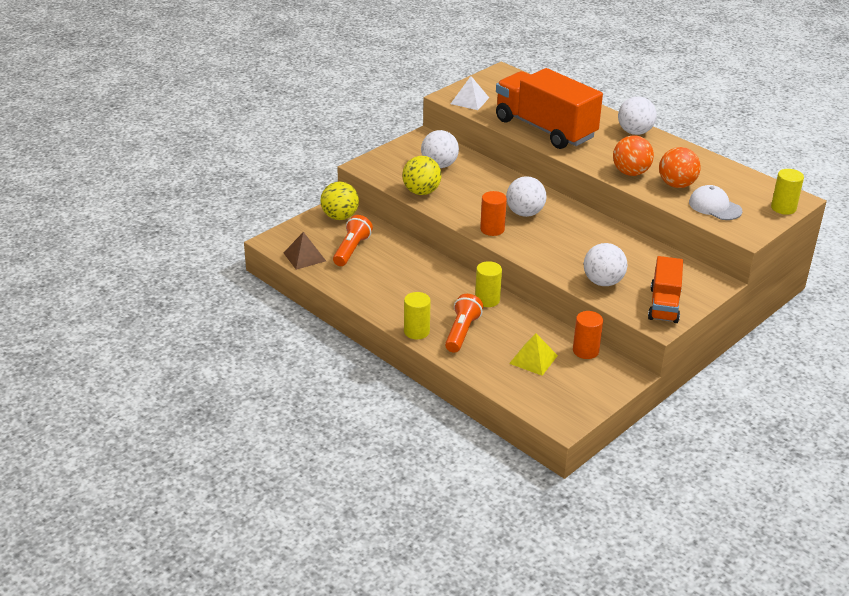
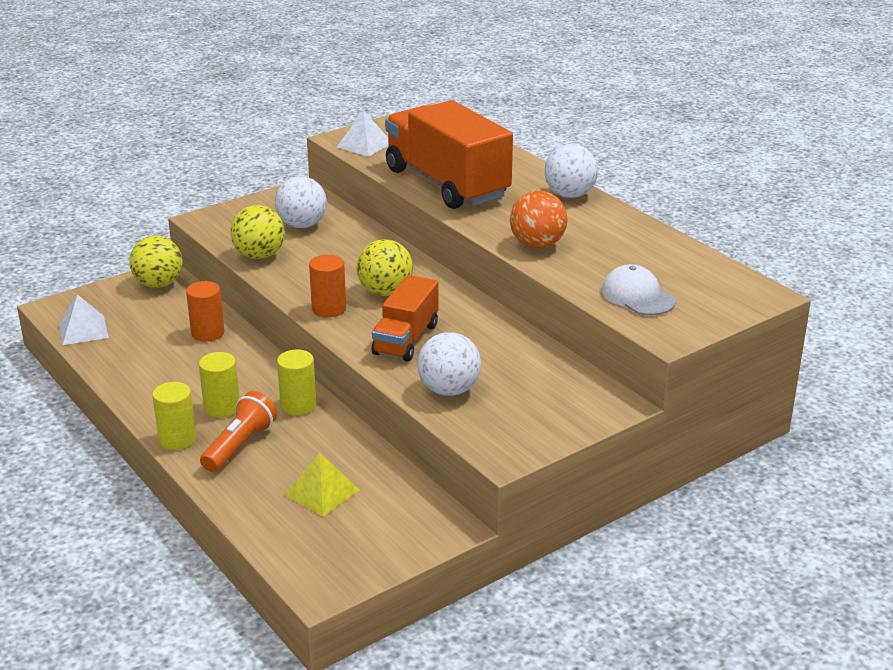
camera: 10 degrees right, 5 degrees down
brown pyramid [283,232,326,270] -> white pyramid [59,294,109,345]
orange flashlight [333,215,373,266] -> none
white ball [506,176,547,217] -> yellow ball [357,239,413,296]
orange cylinder [573,311,603,359] -> orange cylinder moved to [186,281,224,342]
orange truck [648,256,683,323] -> orange truck moved to [372,275,438,362]
orange ball [659,147,701,188] -> none
yellow cylinder [771,169,804,215] -> yellow cylinder moved to [199,352,239,418]

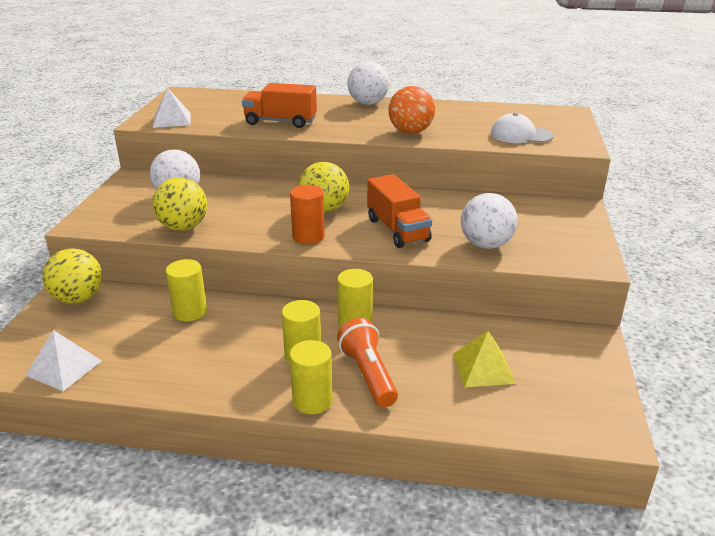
camera: 45 degrees left, 0 degrees up
orange cylinder [186,281,224,342] -> yellow cylinder [166,259,207,321]
orange truck [385,100,513,209] -> orange truck [242,83,317,128], size x0.56

